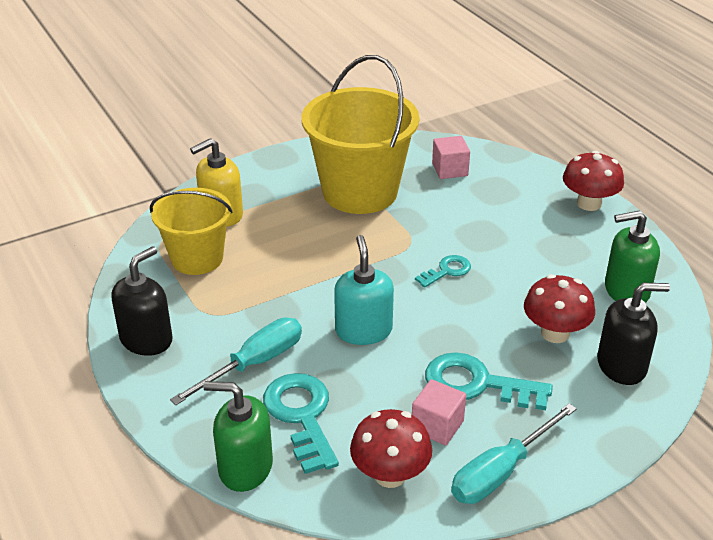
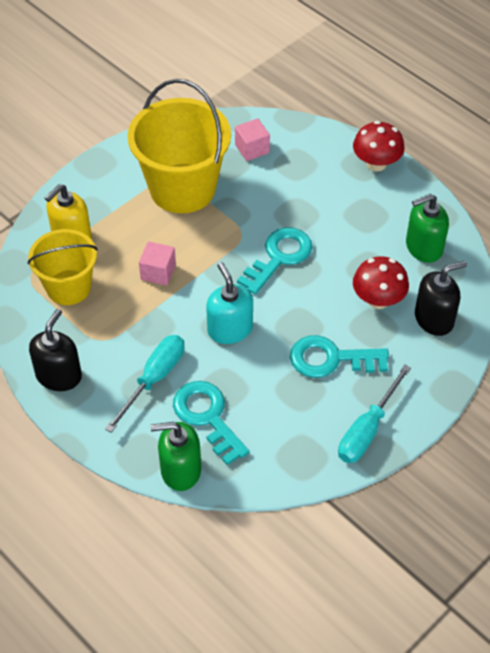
camera: 15 degrees left, 15 degrees up
red mushroom [350,409,432,488] -> none
pink cube [412,379,466,446] -> pink cube moved to [139,242,176,286]
turquoise key [415,255,471,288] -> turquoise key [237,227,313,294], size x1.79

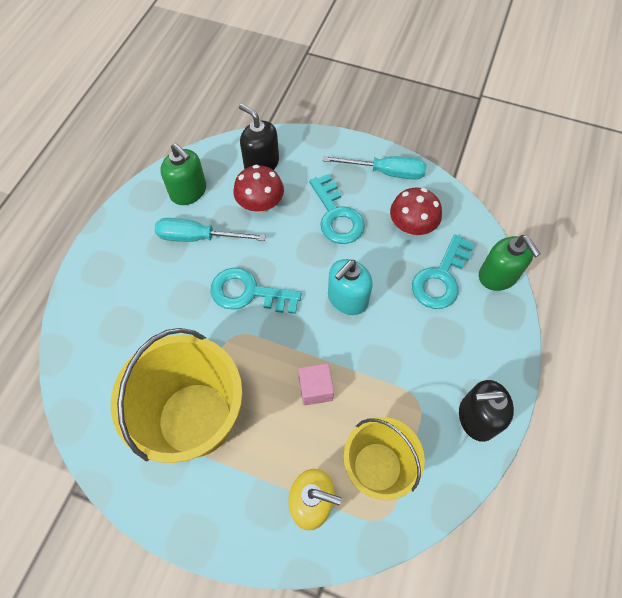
camera: 115 degrees left, 10 degrees up
turquoise screwdriver [105,335,185,433] -> turquoise screwdriver moved to [155,218,266,242]
pink cube [235,119,270,161] -> none
red mushroom [353,121,405,172] -> red mushroom moved to [390,187,442,236]

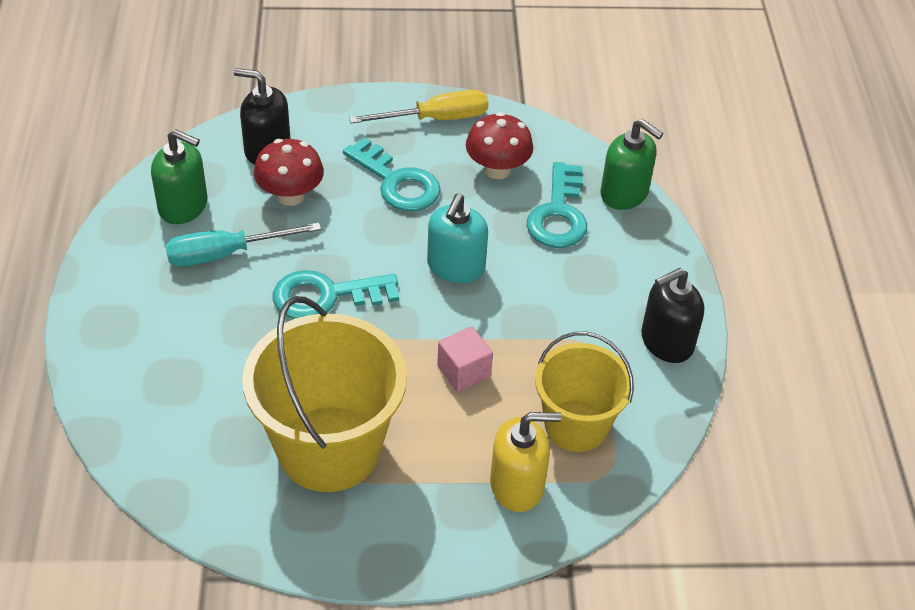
camera: 25 degrees left, 15 degrees down
turquoise screwdriver [322,156,427,180] -> yellow screwdriver [349,90,489,124]

